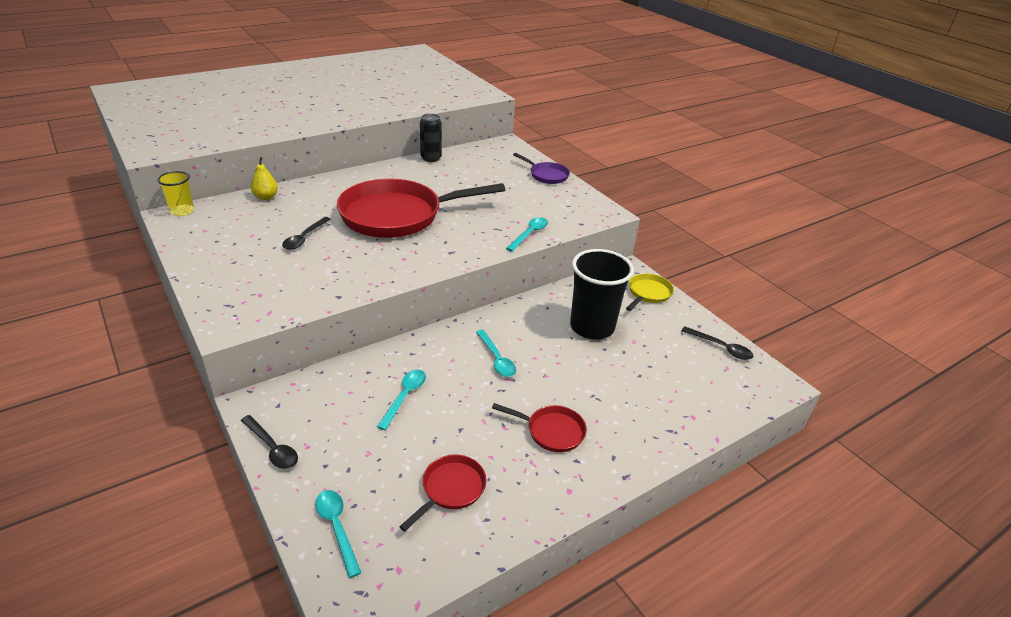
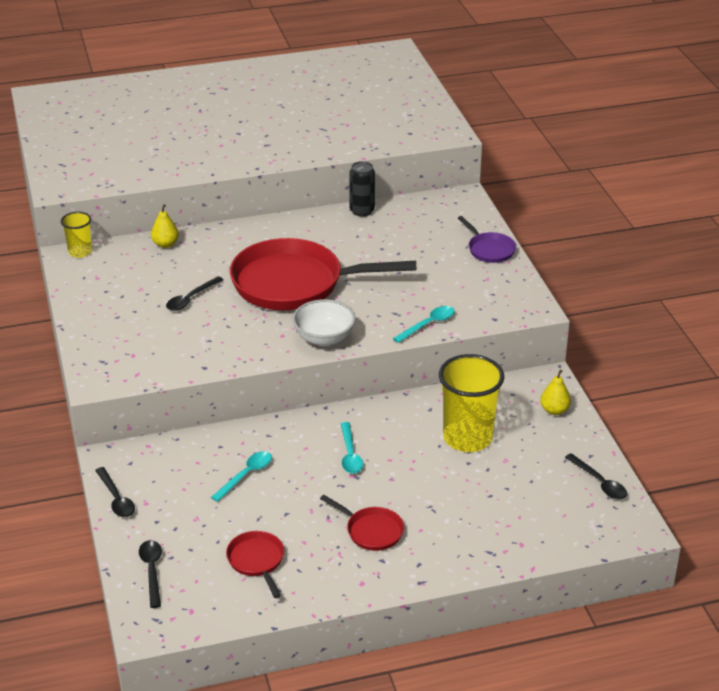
camera: 20 degrees right, 0 degrees up
turquoise spoon [315,490,361,578] -> black spoon [139,540,162,608]
red pan [399,454,486,531] -> red pan turned 75 degrees counterclockwise [226,531,284,598]
black cup [570,249,634,339] -> yellow cup [439,354,504,452]
yellow pan [626,273,674,311] -> yellow pear [540,370,571,415]
none -> white bowl [293,299,356,346]

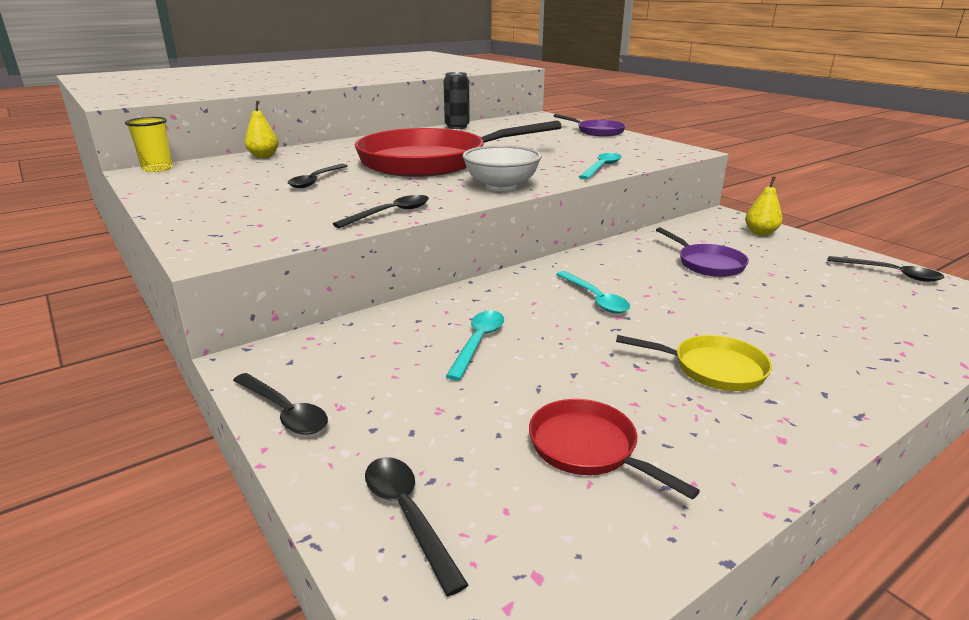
camera: 20 degrees left, 10 degrees down
red pan [320,495,404,551] -> yellow pan [616,335,772,391]
yellow cup [439,354,504,452] -> purple pan [656,227,749,277]
none -> black spoon [333,195,429,228]

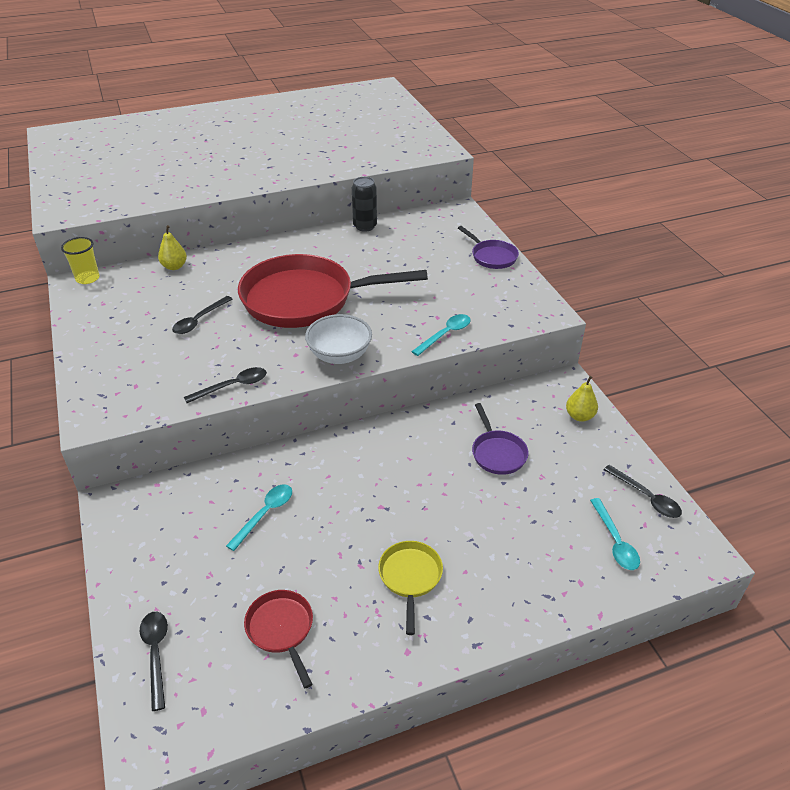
camera: 15 degrees right, 15 degrees up
black spoon [233,373,328,435] -> none
turquoise spoon [556,271,630,313] -> turquoise spoon moved to [590,498,640,570]
yellow pan [616,335,772,391] -> yellow pan turned 120 degrees counterclockwise [378,541,443,635]

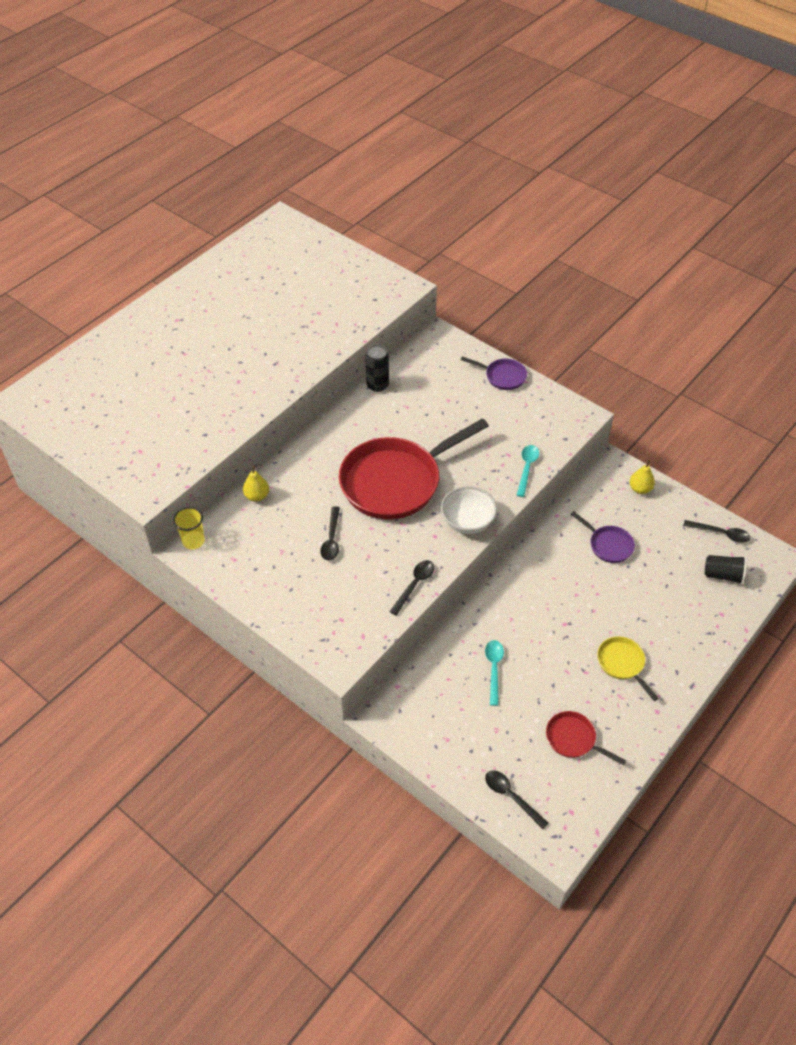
camera: 30 degrees left, 10 degrees up
turquoise spoon [590,498,640,570] -> black cup [705,555,747,584]

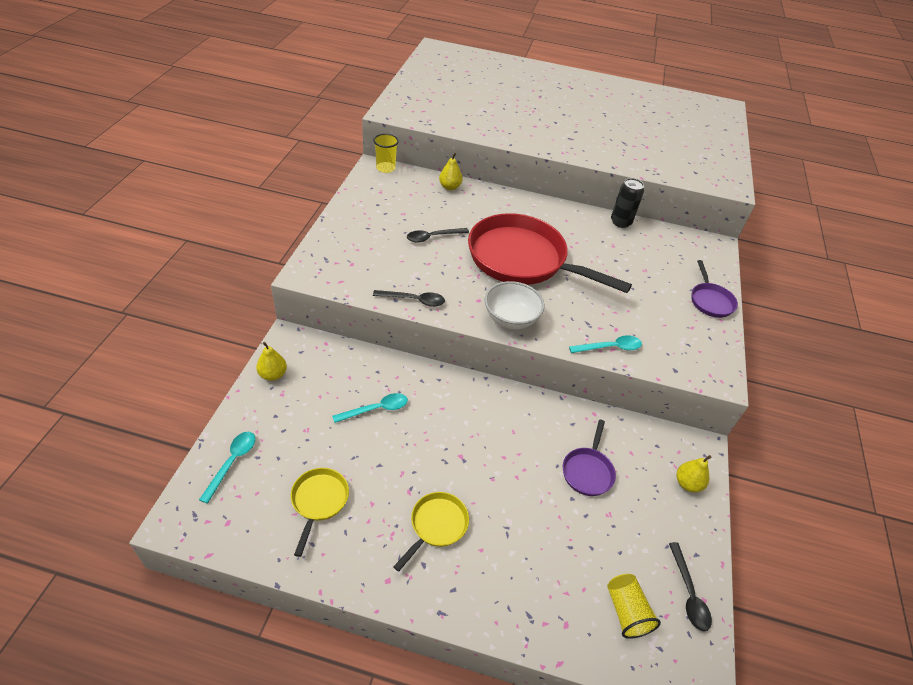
camera: 60 degrees right, 5 degrees down
black spoon [485,770,549,829] -> turquoise spoon [199,432,255,504]
red pan [546,711,626,765] -> yellow pan [290,468,349,557]
black cup [705,555,747,584] -> yellow cup [607,573,661,639]
none -> yellow pear [256,342,287,381]

